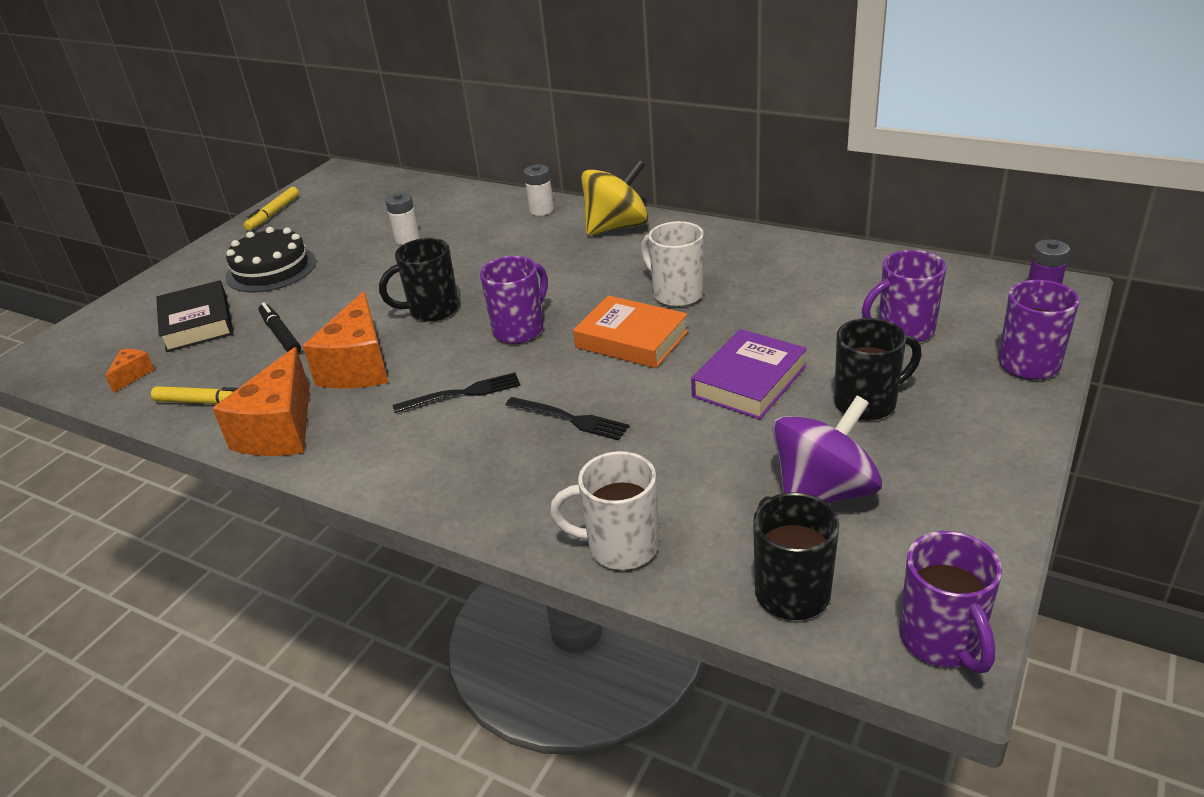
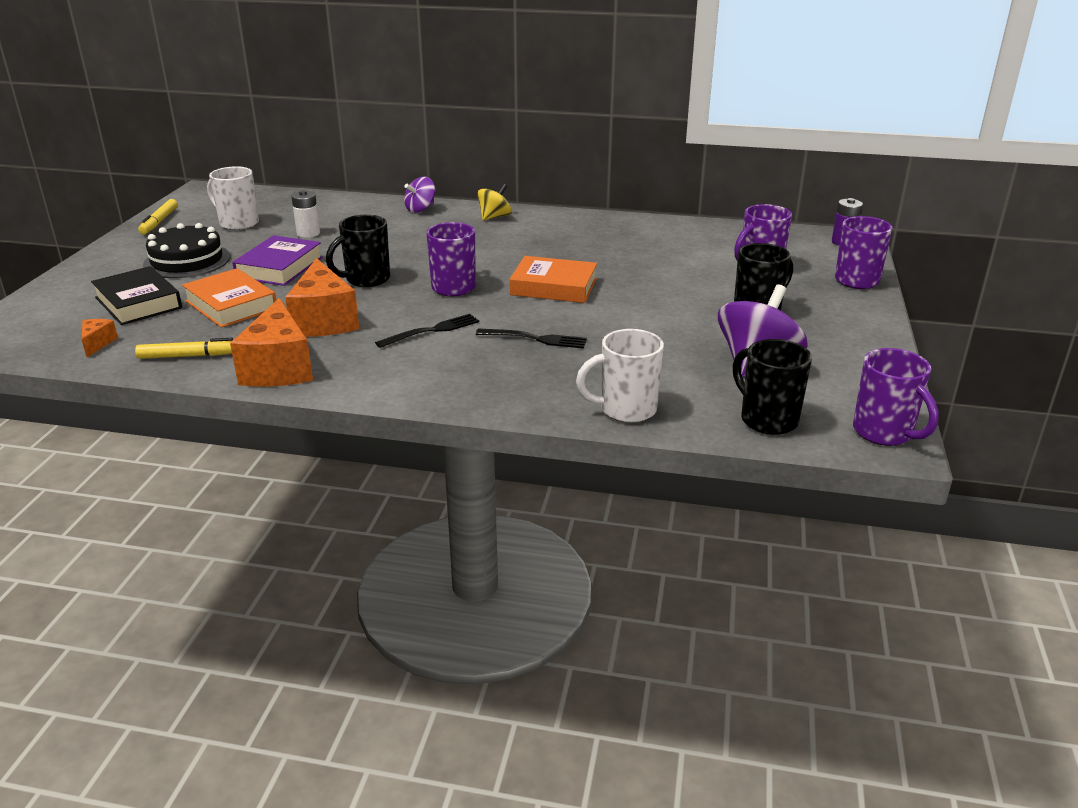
camera: 20 degrees left, 5 degrees down
black marker [259,302,301,354] -> orange book [182,268,276,328]
white battery [524,165,554,216] -> purple spinning top [404,177,435,213]
yellow spinning top [581,159,648,236] -> yellow spinning top [477,184,511,221], size x0.57
white mug [641,221,704,307] -> white mug moved to [207,166,259,230]
purple book [691,329,807,420] -> purple book moved to [232,235,323,286]

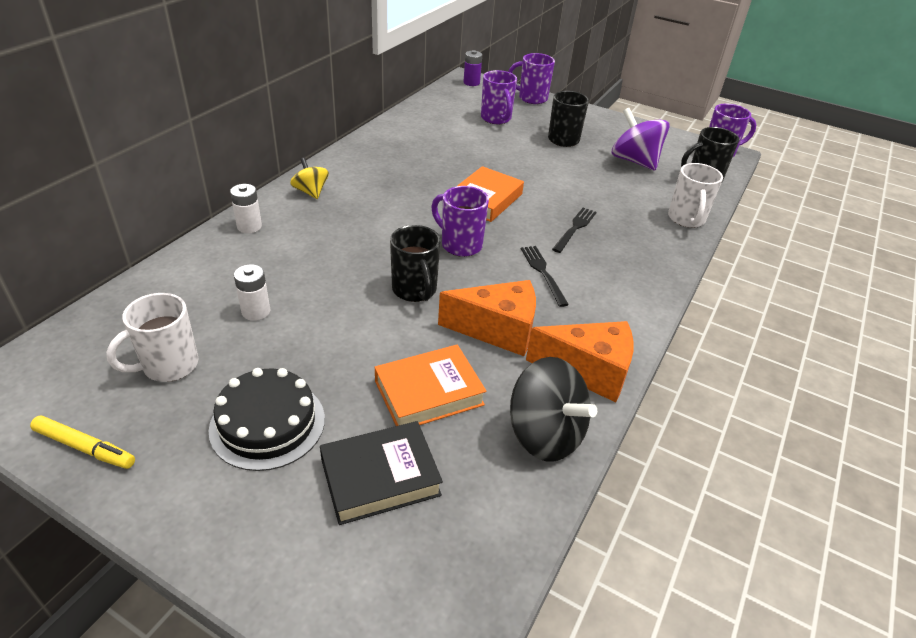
camera: 75 degrees left, 10 degrees up
orange cheese [82,319,118,357] -> none
yellow marker [135,338,233,359] -> black spinning top [510,357,597,461]
purple book [232,235,323,286] -> none
purple spinning top [404,177,435,213] -> white battery [230,184,262,233]

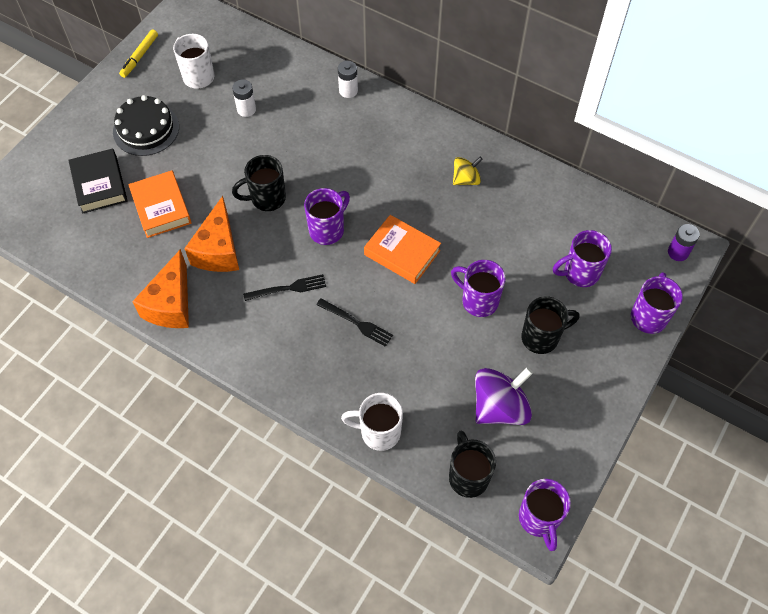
camera: 95 degrees right, 20 degrees up
yellow spinning top [290,158,329,199] -> yellow spinning top moved to [453,157,483,185]
black spinning top [510,357,597,461] -> none
none -> purple mug [451,260,506,317]

